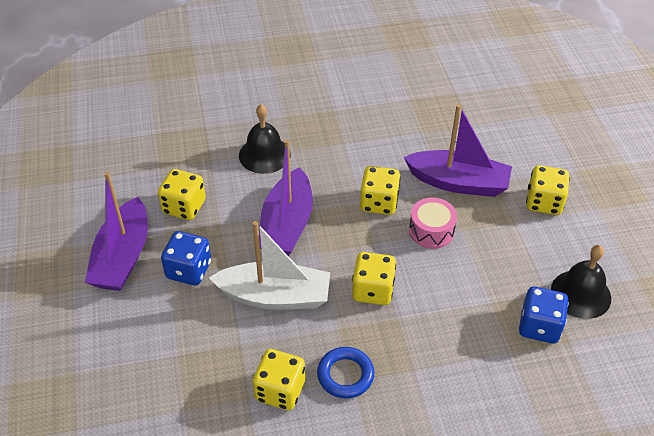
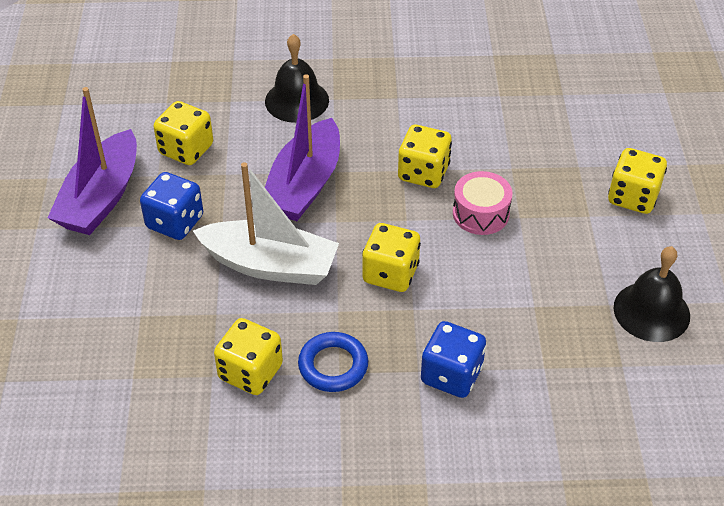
camera: 10 degrees right, 0 degrees up
purple boat [404,104,512,197] -> none
blue dice [519,287,569,343] -> blue dice moved to [421,321,486,398]

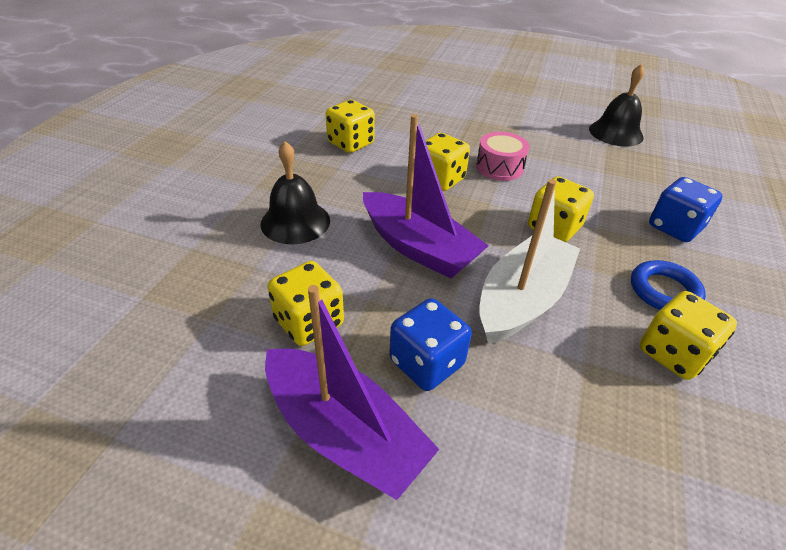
camera: 70 degrees left, 5 degrees down
yellow dice [608,148,667,214] -> yellow dice moved to [326,100,375,153]

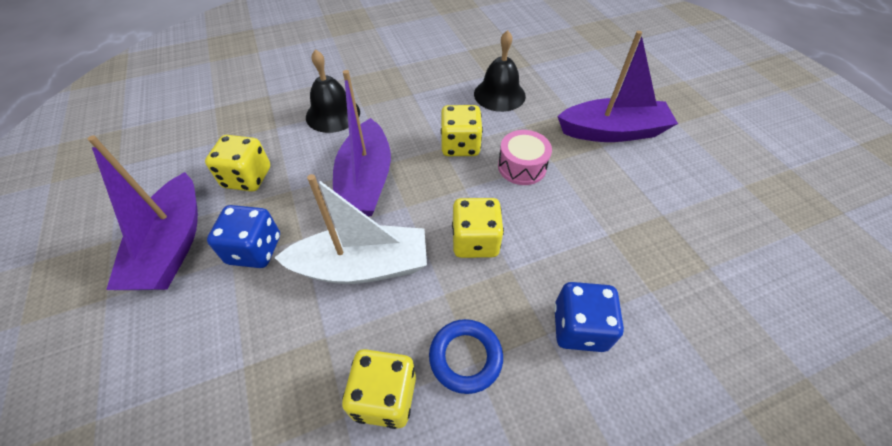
camera: 50 degrees right, 10 degrees up
yellow dice [326,100,375,153] -> none
black bell [589,64,645,147] -> black bell moved to [474,30,526,112]
none -> purple boat [557,31,678,142]

